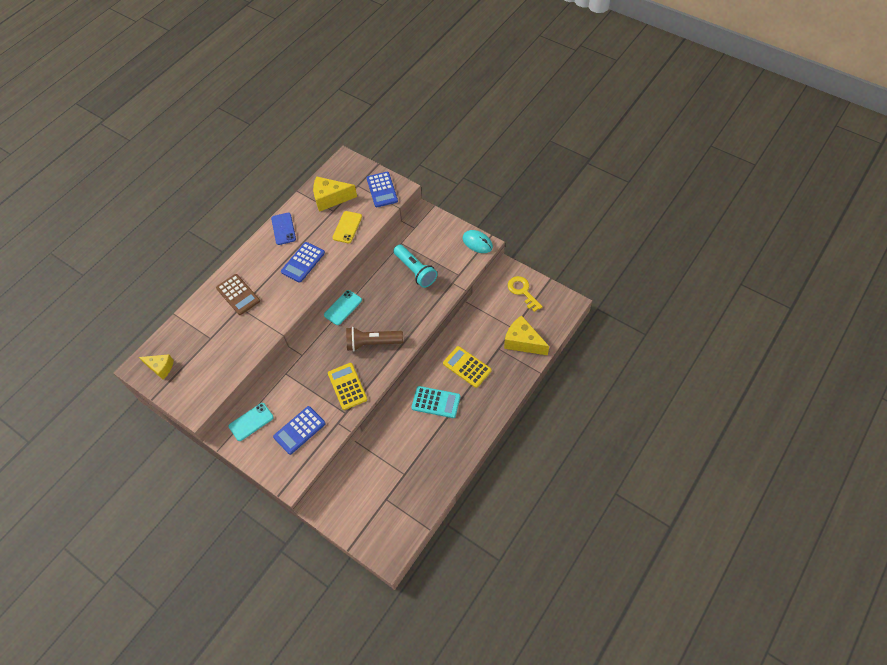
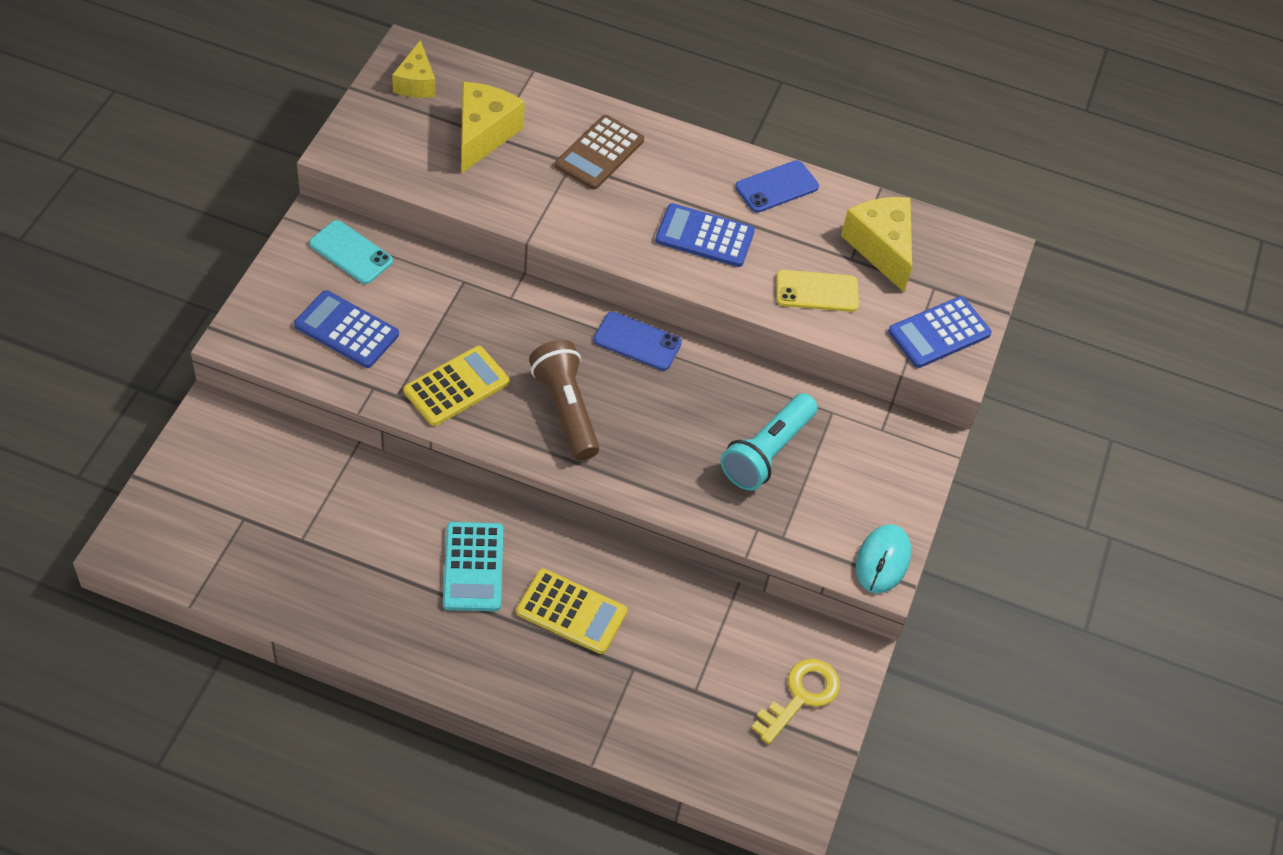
camera: 65 degrees right, 5 degrees down
turquoise phone [324,290,362,325] -> blue phone [593,311,682,371]
yellow calculator [443,346,492,388] -> yellow calculator turned 90 degrees clockwise [516,568,627,654]
yellow cheese [504,315,549,355] -> yellow cheese moved to [461,82,525,174]

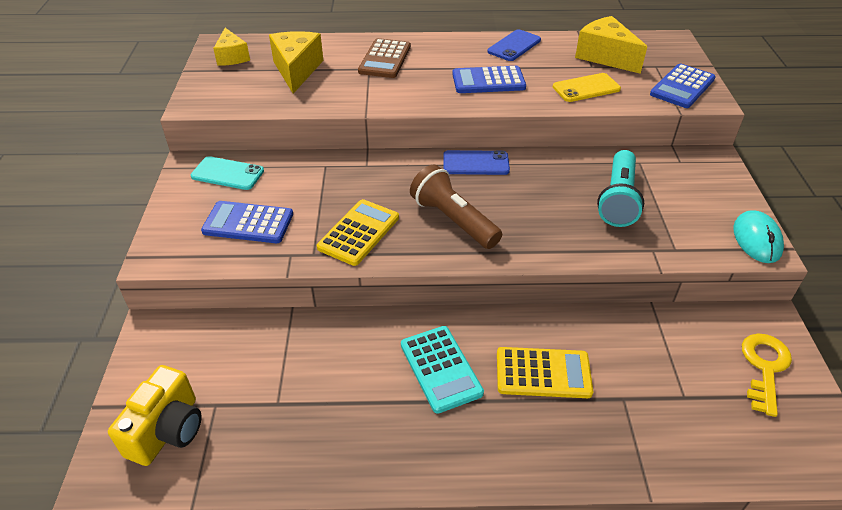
camera: 15 degrees left, 10 degrees down
none -> yellow camera [108,365,202,466]

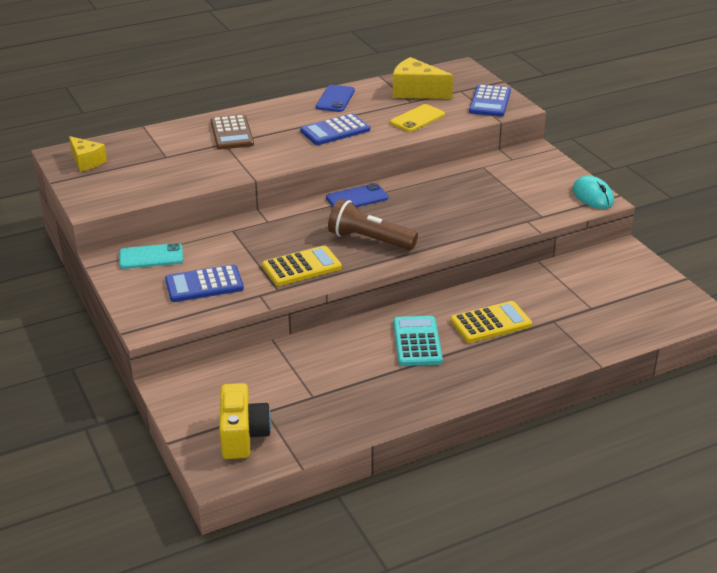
camera: 25 degrees left, 10 degrees down
yellow cheese [269,31,324,94] -> none
yellow calculator [317,199,399,266] -> yellow calculator turned 60 degrees clockwise [262,245,342,286]
turquoise calculator [401,326,484,414] -> turquoise calculator turned 135 degrees counterclockwise [393,316,443,366]
turquoise flashlight [597,150,644,227] -> none
yellow key [742,334,792,417] -> none

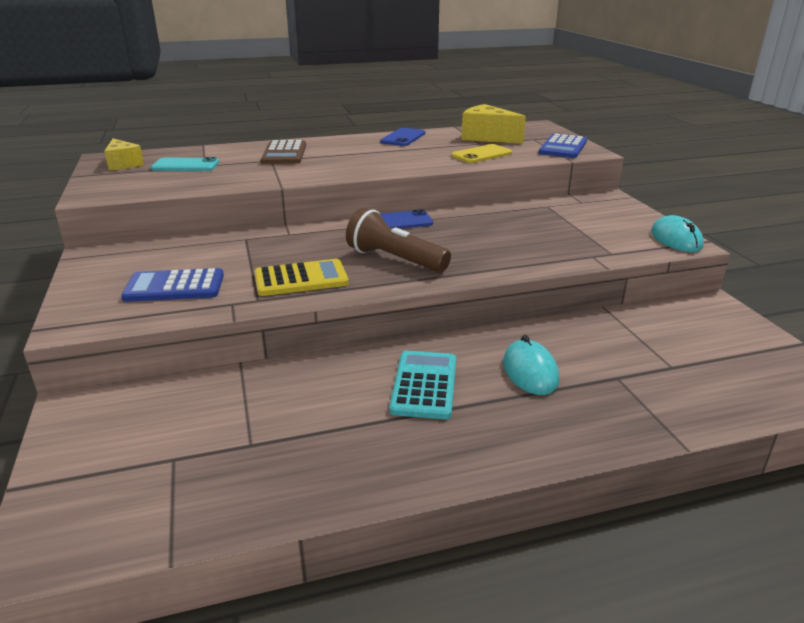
camera: 10 degrees right, 5 degrees down
turquoise phone [119,243,183,269] -> turquoise phone moved to [151,157,219,171]
yellow camera [219,383,271,459] -> none
blue calculator [300,113,370,145] -> none
yellow calculator [450,301,532,343] -> turquoise mouse [503,335,559,395]

